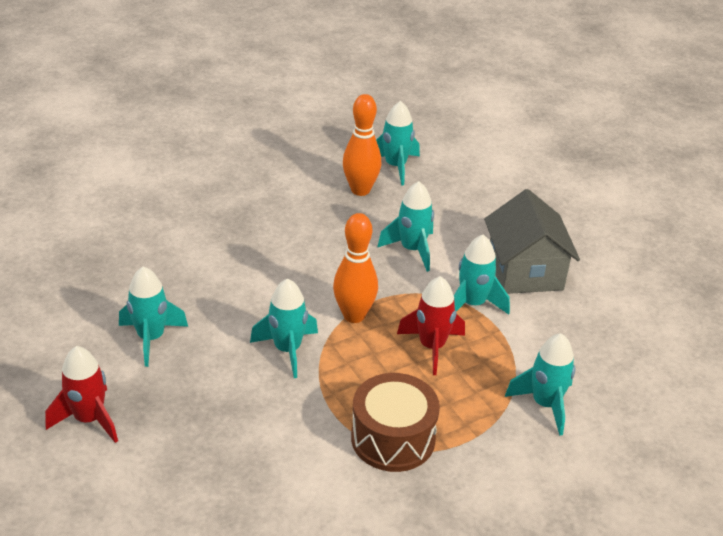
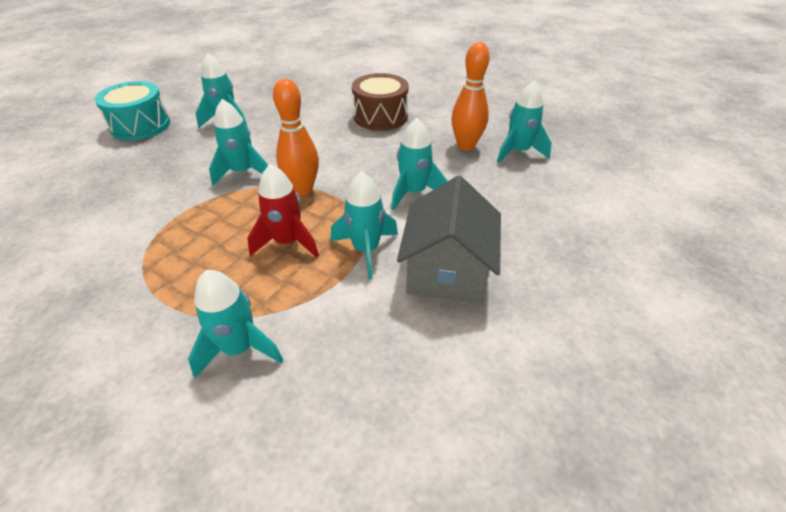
camera: 65 degrees right, 5 degrees up
red rocket [45,346,118,443] -> turquoise drum [95,81,170,141]
brown drum [351,373,440,472] -> brown drum moved to [352,73,409,131]
grey house [484,189,580,294] -> grey house turned 45 degrees counterclockwise [397,176,501,304]

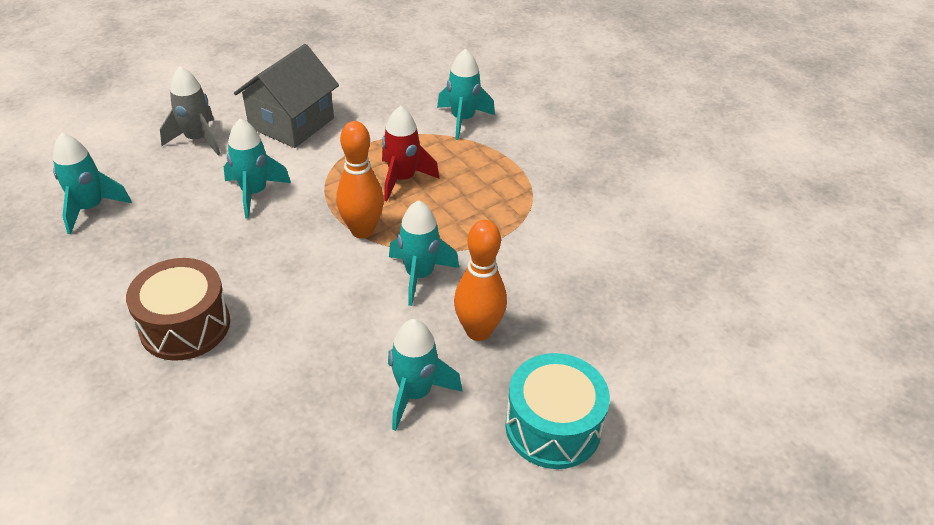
camera: 160 degrees left, 0 degrees up
turquoise rocket [331,171,398,279] -> none
orange bowling pin [451,42,490,151] -> orange bowling pin moved to [454,220,507,341]
none -> grey rocket [160,66,220,155]

